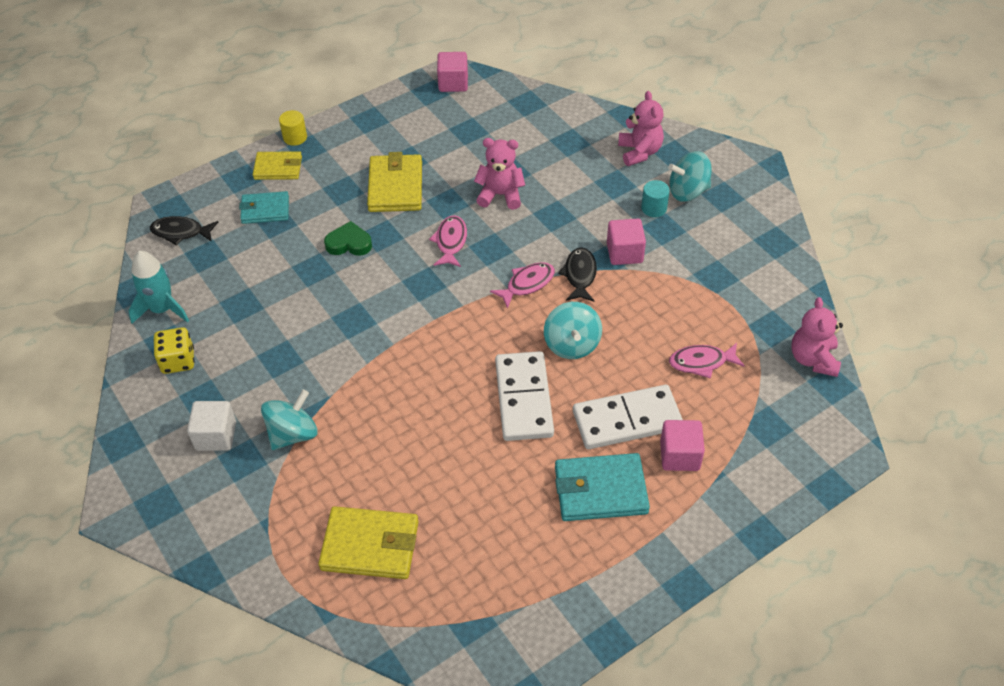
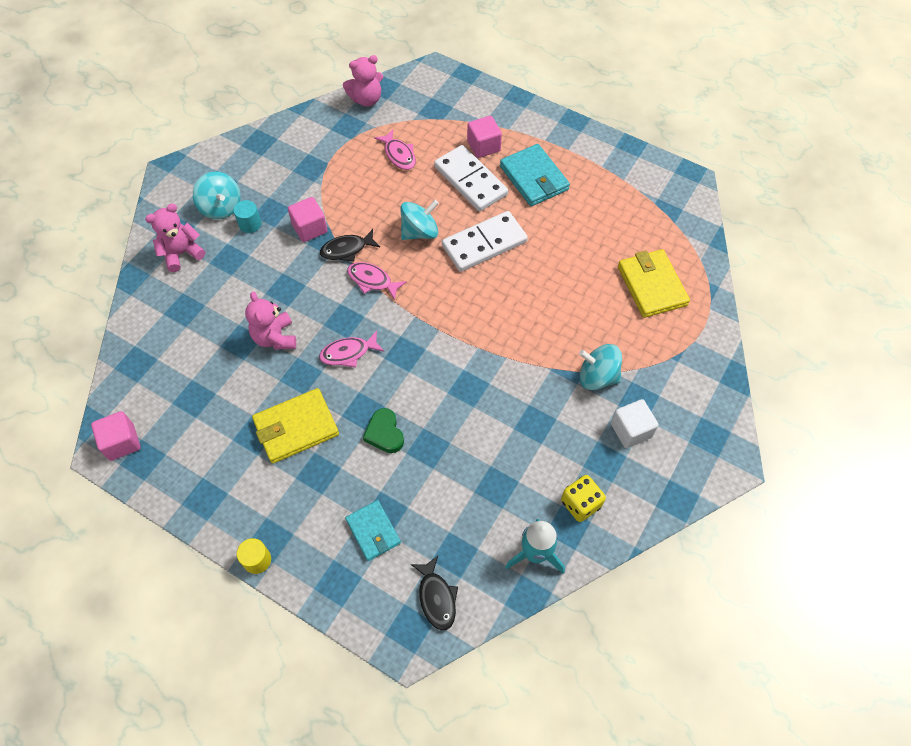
camera: 115 degrees left, 10 degrees up
yellow wallet [253,151,302,180] -> none

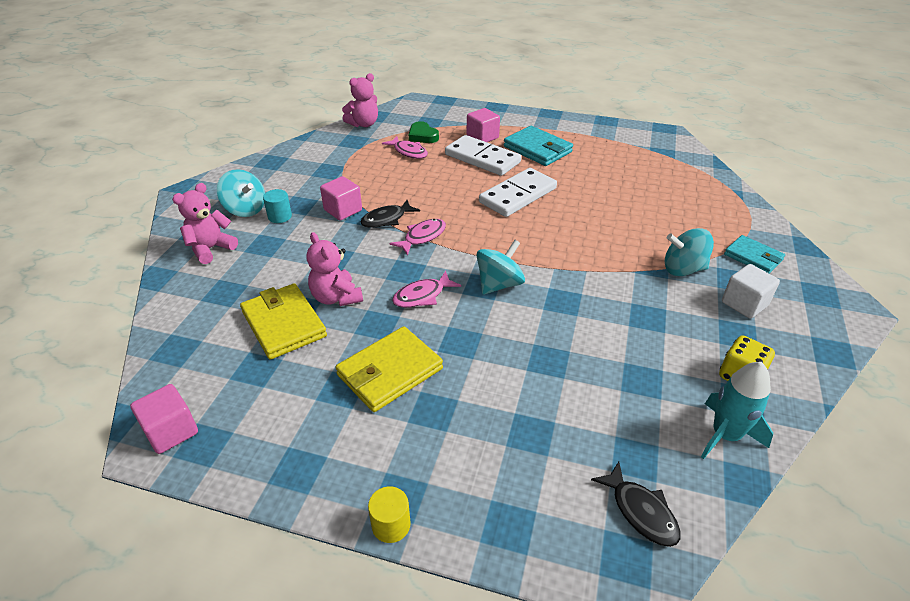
camera: 15 degrees left, 20 degrees down
turquoise wallet [345,500,401,561] -> turquoise wallet moved to [724,235,785,274]
pink fish [347,262,407,300] -> pink fish turned 120 degrees clockwise [389,219,446,255]
green heart [363,408,404,453] -> green heart moved to [409,121,439,143]
turquoise spinning top [400,200,439,240] -> turquoise spinning top moved to [476,240,525,295]
yellow wallet [618,249,690,318] -> yellow wallet moved to [240,283,327,360]

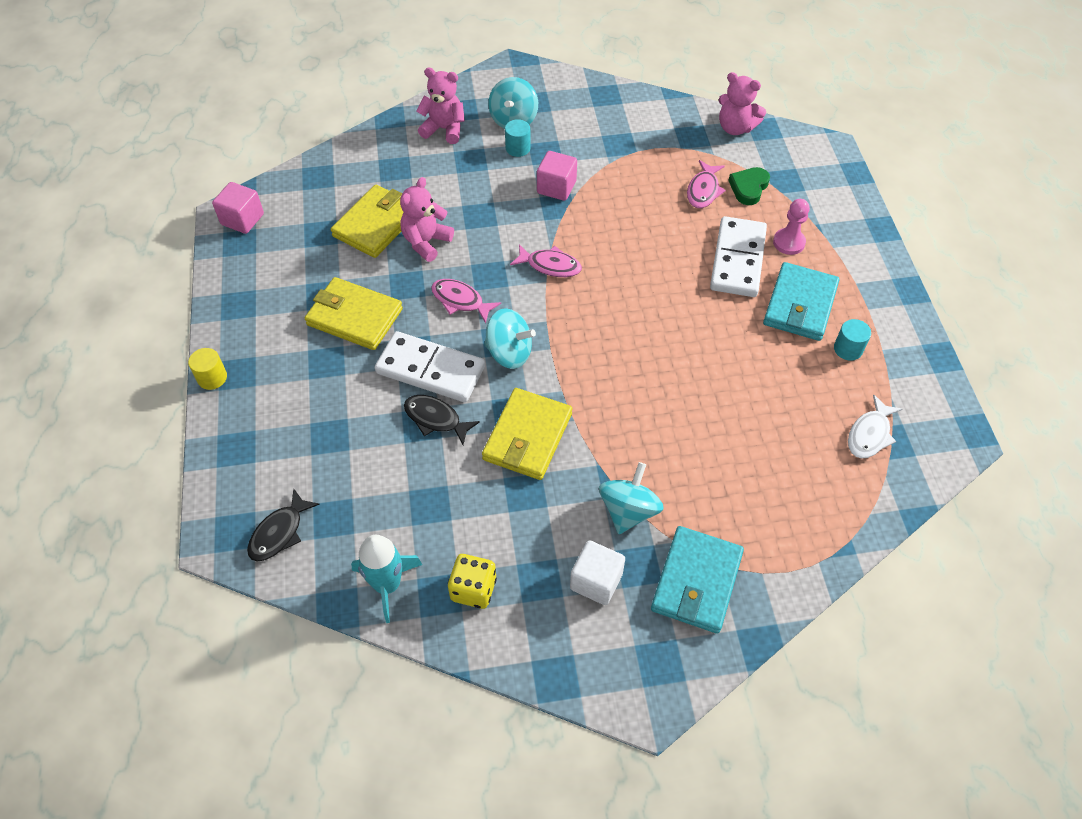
camera: 65 degrees right, 15 degrees up
black fish [360,200,420,228] -> black fish moved to [404,395,480,445]
pink cube [467,108,500,142] -> pink pawn [773,199,810,255]
white domino [479,168,557,217] -> white domino moved to [375,331,485,402]
turquoise spinning top [665,228,714,276] -> turquoise spinning top turned 45 degrees clockwise [599,462,663,534]
turquoise wallet [724,235,785,274] -> turquoise wallet [651,526,744,634], size x1.53
none -> yellow wallet [482,388,572,480]
none -> turquoise cylinder [834,319,871,361]
none -> white fish [848,394,902,459]

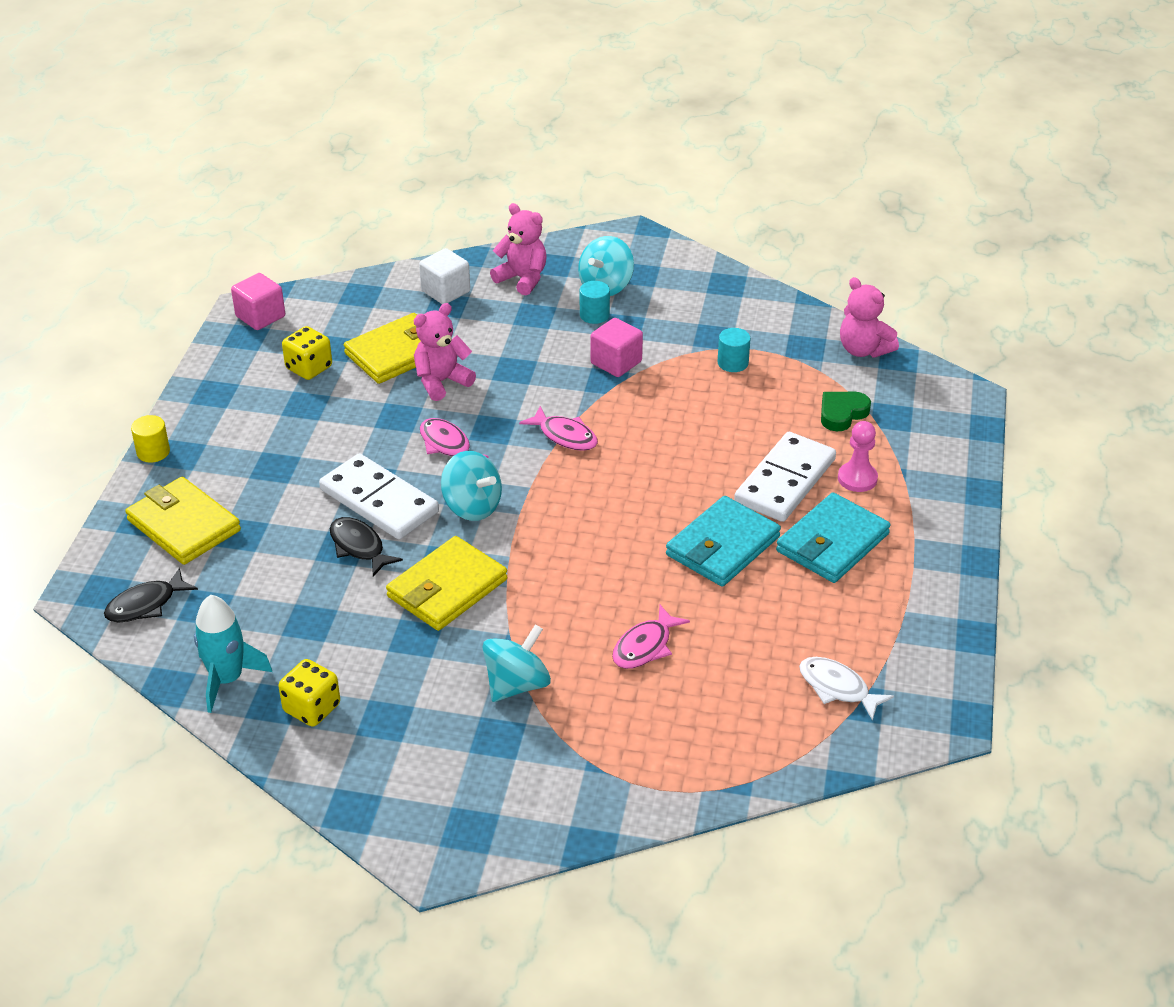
camera: 20 degrees right, 15 degrees down
yellow wallet [305,277,403,350] -> yellow wallet moved to [125,477,241,565]
white cube [570,540,625,605] -> white cube moved to [419,248,470,304]
turquoise wallet [651,526,744,634] -> turquoise wallet moved to [666,496,781,587]
pink fish [687,160,726,208] -> pink fish moved to [612,605,690,669]
turquoise cylinder [834,319,871,361] -> turquoise cylinder moved to [717,328,751,372]
white fish [848,394,902,459] -> white fish turned 75 degrees clockwise [799,657,894,721]
none -> yellow dice [282,326,332,380]

